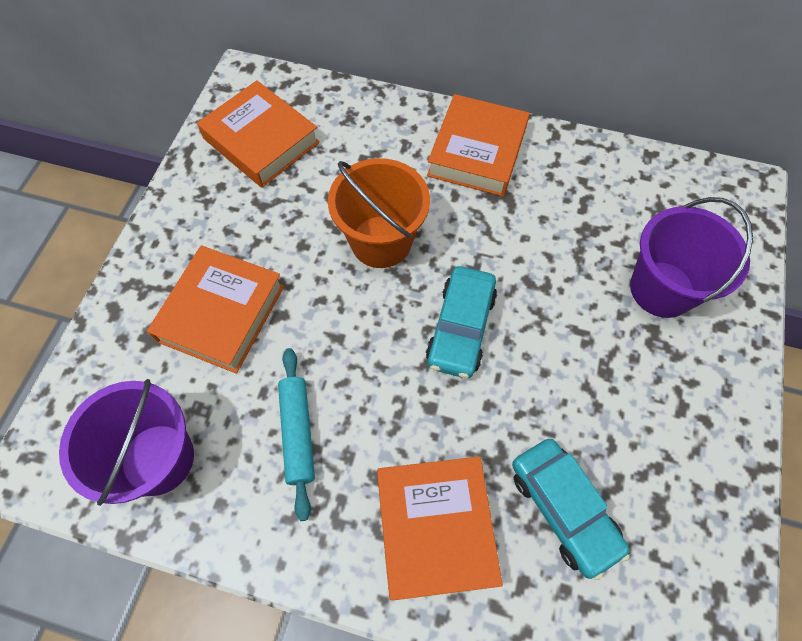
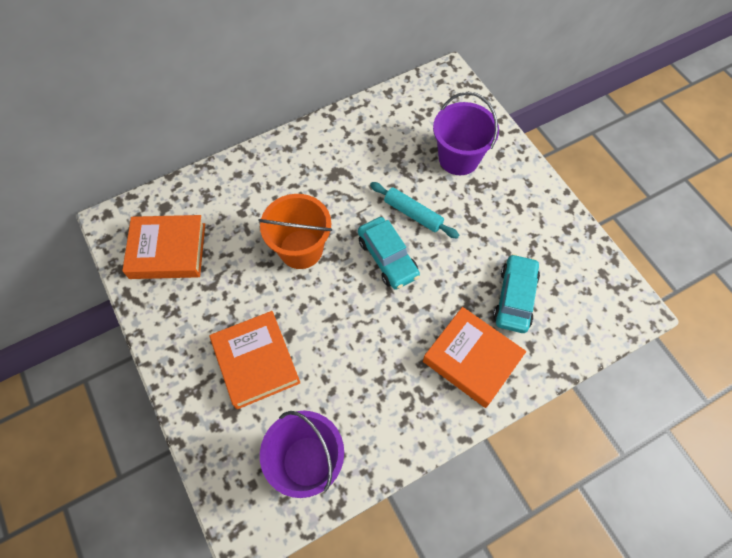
camera: 45 degrees left, 0 degrees up
turquoise rolling pin [278,348,315,521] -> turquoise rolling pin moved to [370,182,459,239]
orange book [427,94,530,197] -> none
turquoise car [512,439,630,581] -> turquoise car turned 90 degrees counterclockwise [493,254,540,333]

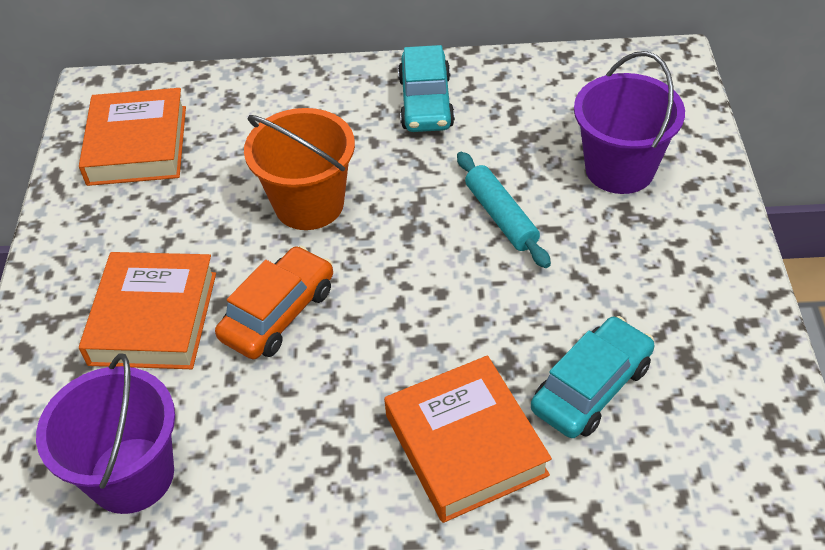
camera: 30 degrees right, 15 degrees down
orange book [122,215,205,279] -> orange book turned 60 degrees clockwise [79,88,186,186]
turquoise car [358,217,420,290] -> turquoise car moved to [398,45,455,132]
none -> orange car [215,246,333,359]

